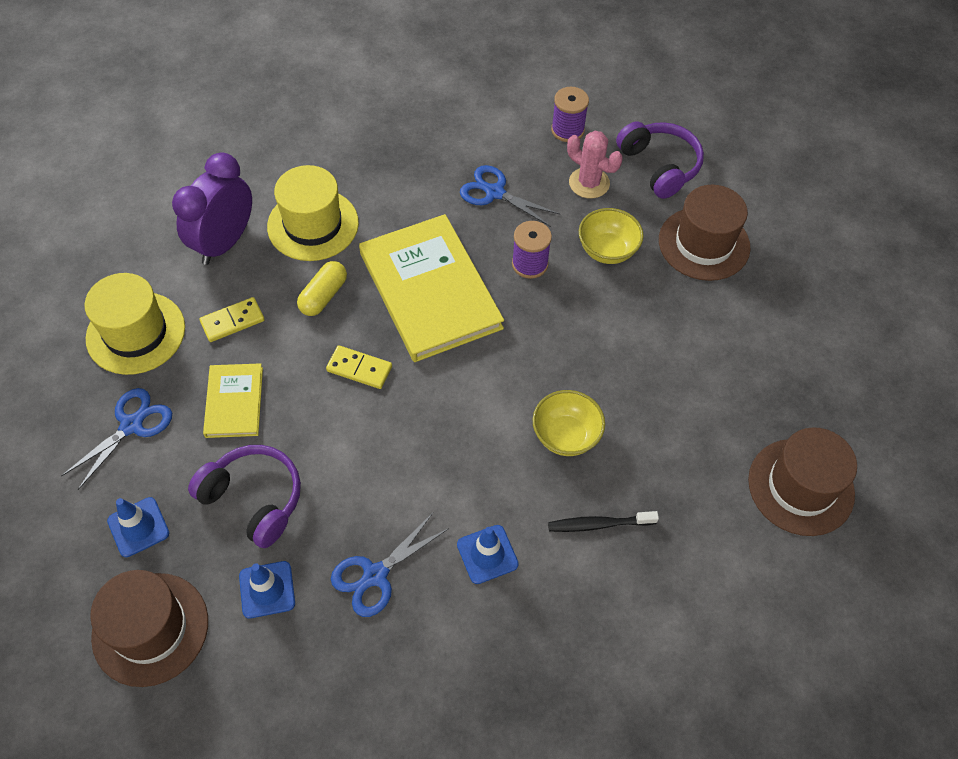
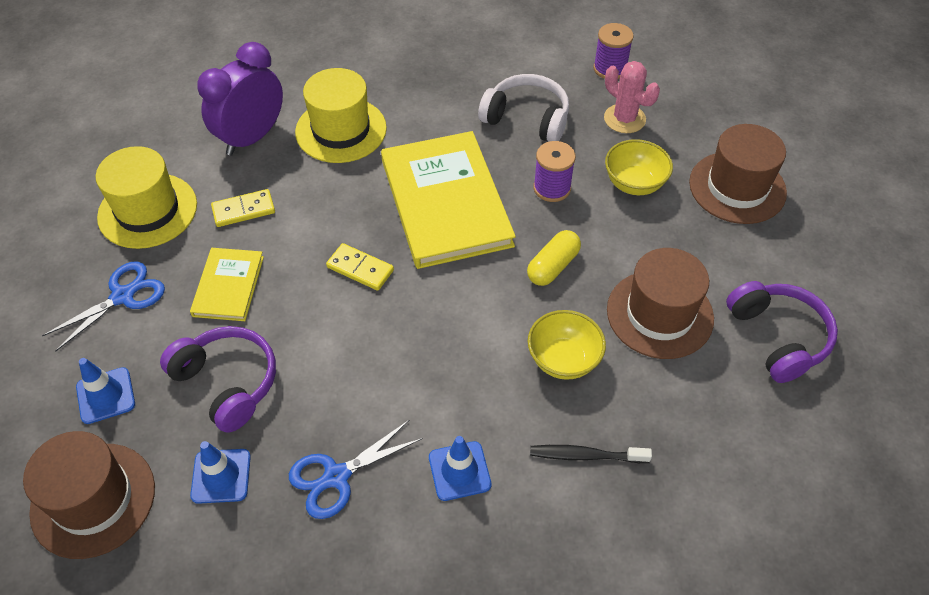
camera: 10 degrees right, 5 degrees down
yellow capsule [297,261,347,316] -> yellow capsule moved to [527,230,581,286]
blue scissors [460,165,560,227] -> white headphones [478,74,569,142]
purple headphones [616,122,704,199] -> purple headphones moved to [726,281,838,383]
brown hat [748,427,857,536] -> brown hat moved to [607,248,714,359]

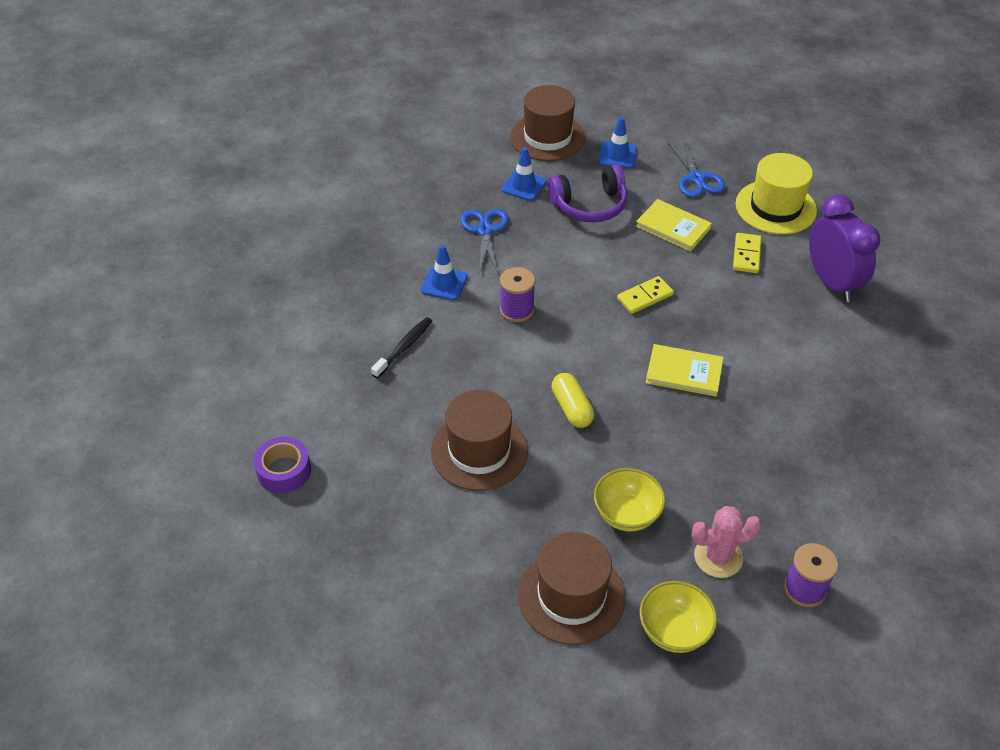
camera: 120 degrees right, 5 degrees down
yellow hat [295,68,387,163] -> none
yellow book [381,131,516,269] -> yellow book [646,344,724,397], size x0.51
white headphones [478,74,569,142] -> none
yellow bowl [528,310,606,380] -> yellow bowl moved to [640,581,717,653]
purple spool [533,141,576,202] -> purple spool moved to [500,267,535,322]
purple headphones [726,281,838,383] -> none
none -> purple tape [254,437,311,494]

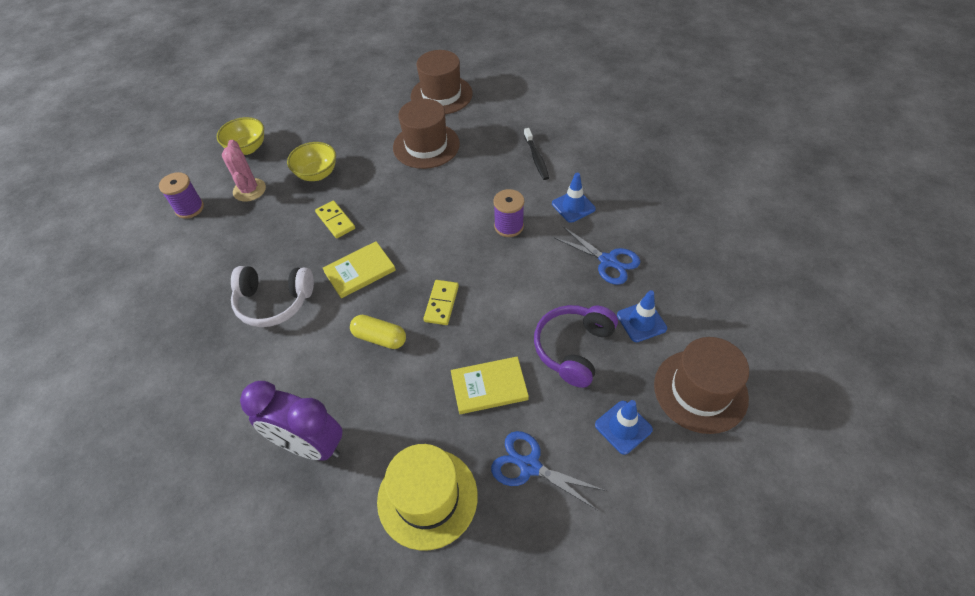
camera: 135 degrees right, 5 degrees up
purple tape [254,437,311,494] -> none
brown hat [518,532,626,645] -> brown hat moved to [411,50,473,114]
yellow capsule [552,373,594,428] -> yellow capsule moved to [350,315,406,349]
pink cactus [692,506,762,578] -> pink cactus turned 45 degrees counterclockwise [222,140,266,202]
yellow domino [733,233,761,273] -> yellow domino moved to [315,200,355,238]
none -> white headphones [231,266,314,327]

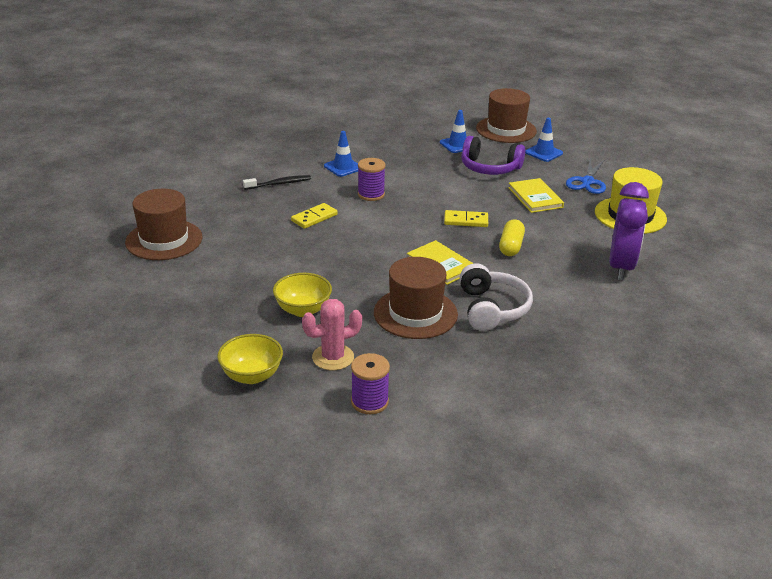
camera: 100 degrees left, 20 degrees down
yellow domino [315,200,355,238] -> yellow domino moved to [291,203,338,229]
brown hat [393,99,460,169] -> brown hat moved to [374,257,458,339]
blue scissors [553,227,640,285] -> none

